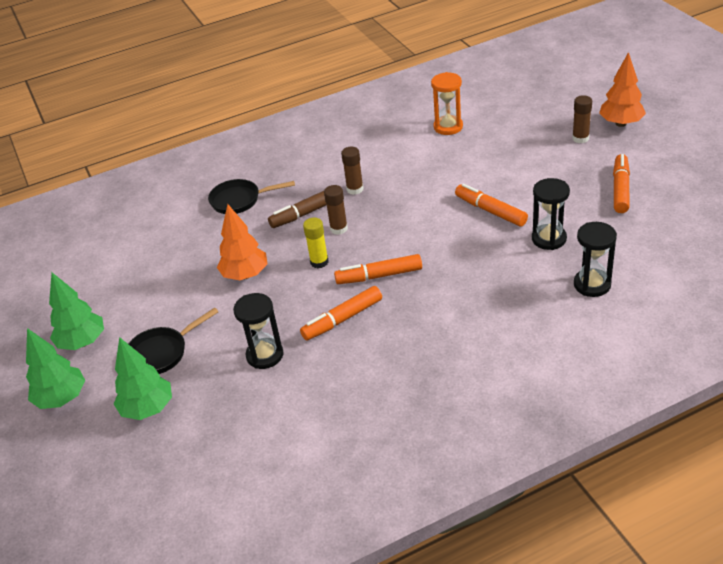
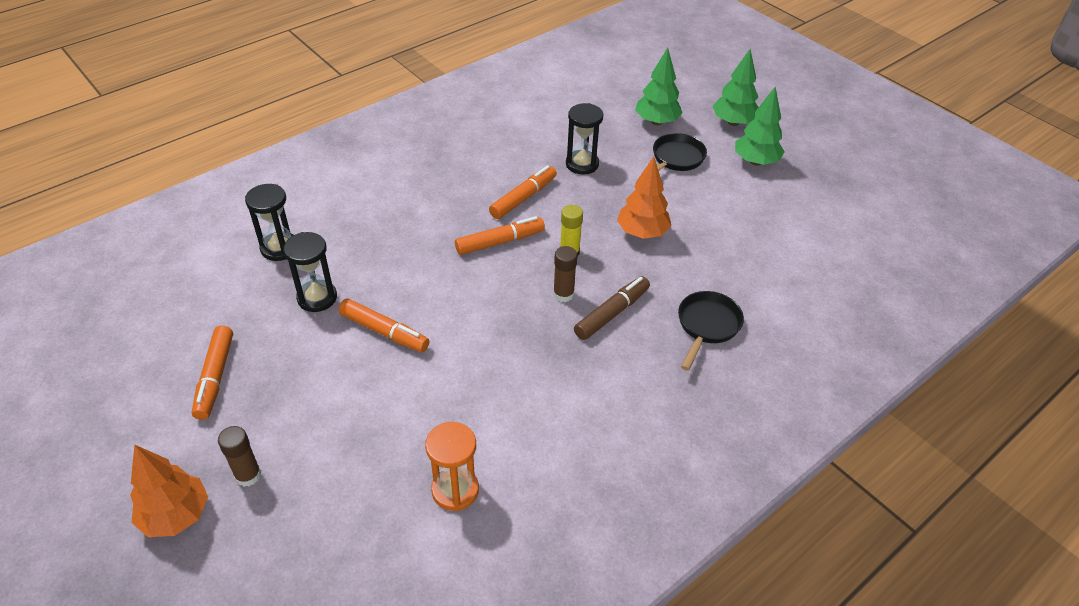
camera: 160 degrees right, 5 degrees up
black pan [208,179,295,214] -> black pan turned 45 degrees counterclockwise [678,291,744,371]
brown glue stick [341,147,363,195] -> none

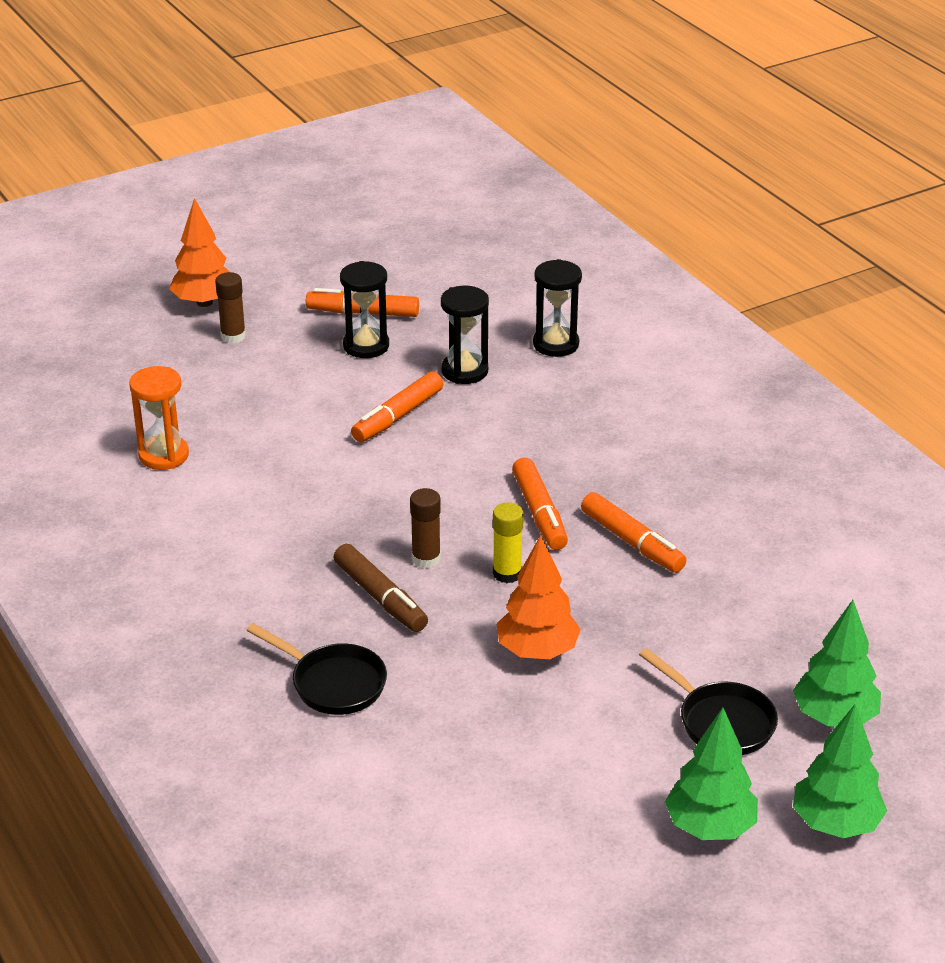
camera: 100 degrees right, 10 degrees down
black hourglass [566,103,603,175] -> black hourglass moved to [340,261,389,358]

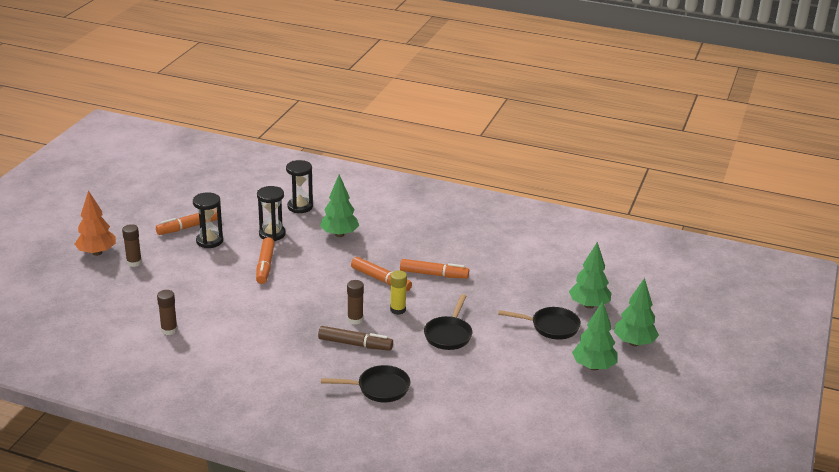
camera: 40 degrees left, 5 degrees down
orange hourglass [129,366,189,470] -> brown glue stick [157,290,178,335]
orange tree [497,535,581,659] -> black pan [424,294,472,350]
none -> green tree [320,174,359,237]

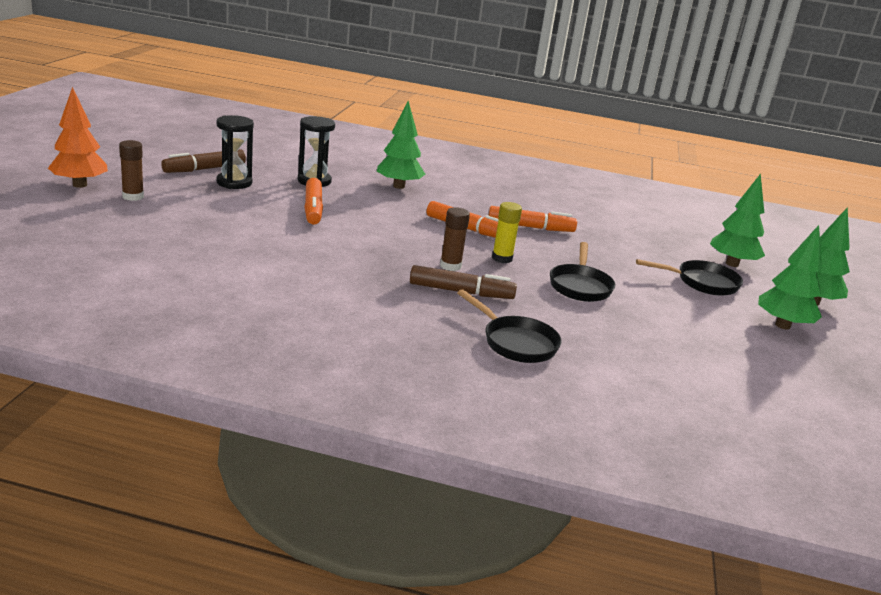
camera: 10 degrees left, 5 degrees down
orange marker [156,211,218,235] -> brown marker [161,149,246,173]
brown glue stick [157,290,178,335] -> none
black hourglass [286,160,313,213] -> none
black pan [321,365,410,402] -> black pan turned 60 degrees clockwise [457,289,562,363]

